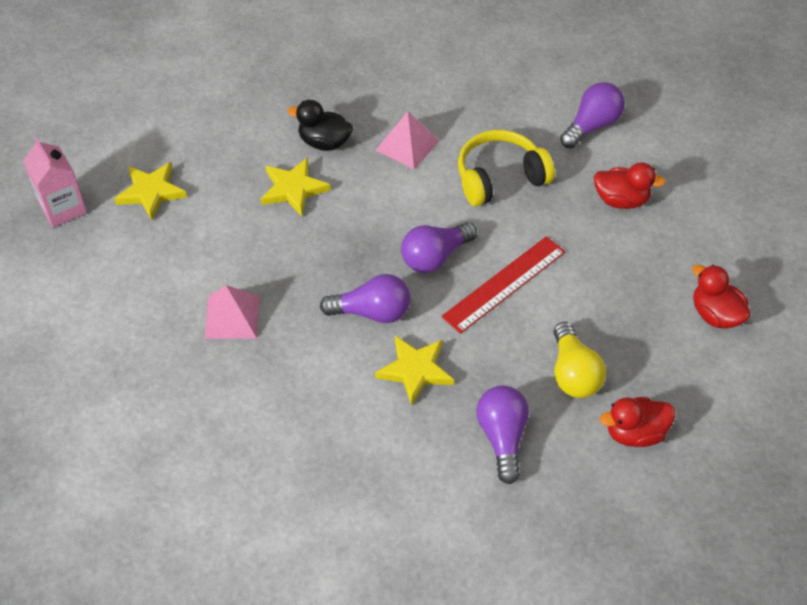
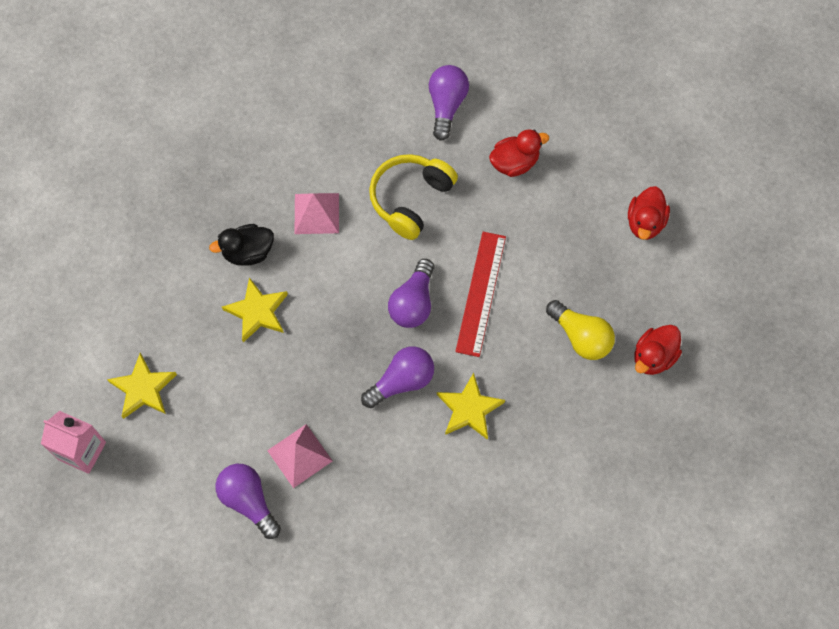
camera: 35 degrees left, 15 degrees up
purple light bulb [477,386,529,484] -> purple light bulb moved to [215,464,281,539]
red duck [692,265,751,329] -> red duck turned 90 degrees counterclockwise [628,186,670,240]

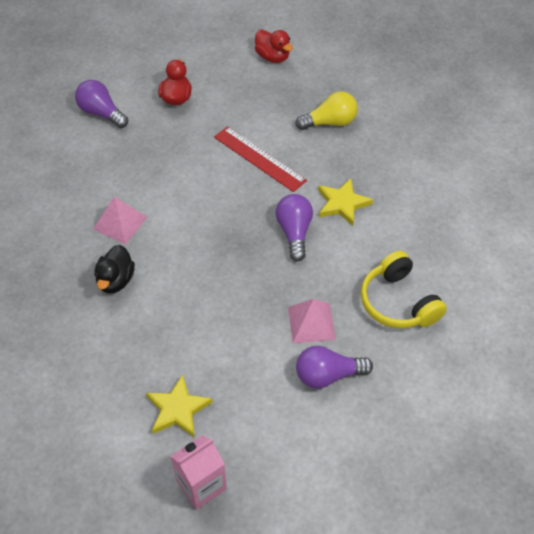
camera: 60 degrees left, 15 degrees down
yellow star [222,277,288,342] -> none
yellow headphones [369,154,458,240] -> yellow headphones moved to [361,251,447,328]
purple light bulb [388,259,434,328] -> none
red duck [634,325,682,375] -> none

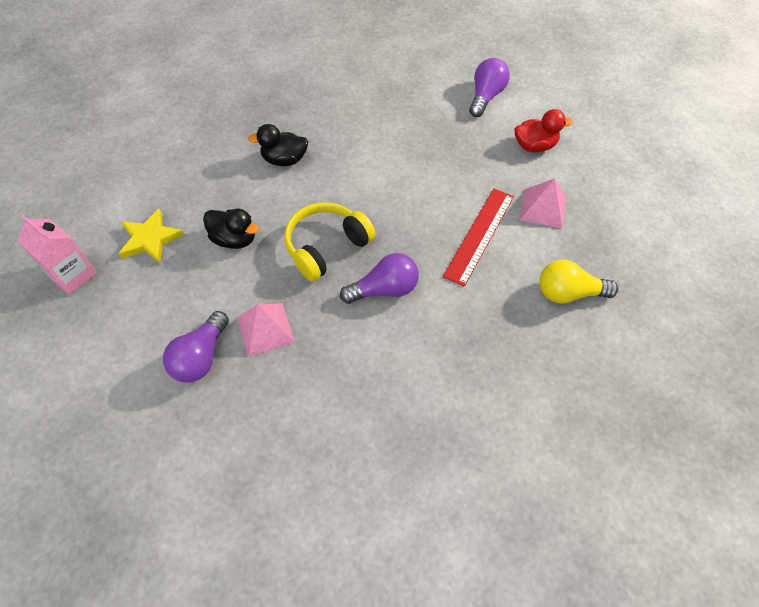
camera: 75 degrees right, 5 degrees up
pink pyramid [93,197,147,244] -> pink pyramid moved to [520,179,566,228]
red duck [255,29,293,63] -> none
yellow light bulb [296,91,358,130] -> yellow light bulb turned 120 degrees clockwise [539,259,618,304]
purple light bulb [296,346,373,389] -> purple light bulb turned 135 degrees counterclockwise [163,311,229,383]
yellow star [318,178,373,226] -> none
yellow headphones [361,251,447,328] -> yellow headphones moved to [285,202,376,282]
none -> black duck [203,209,259,249]

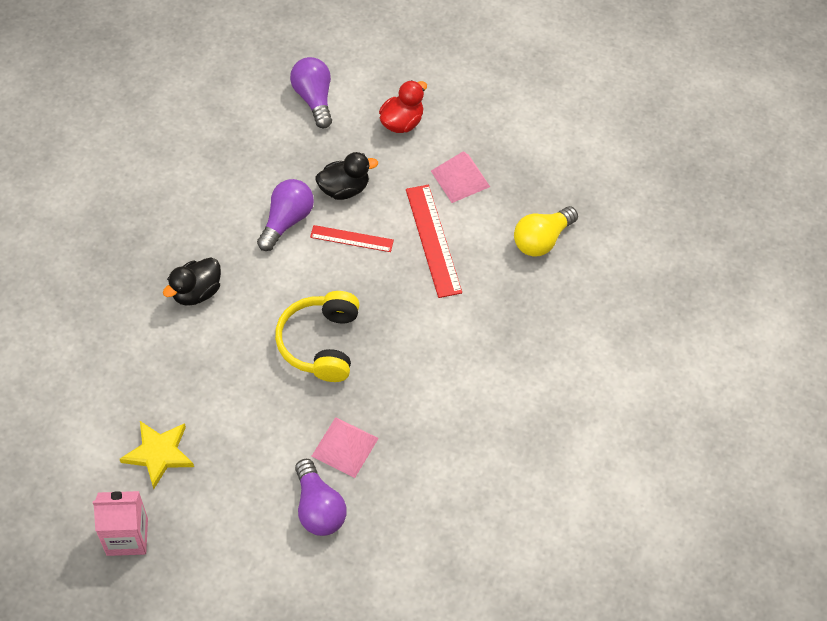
camera: 45 degrees left, 0 degrees up
black duck [203,209,259,249] -> black duck moved to [315,152,378,200]
purple light bulb [340,253,419,304] -> purple light bulb moved to [257,179,314,251]
none -> red ruler [310,225,394,252]

